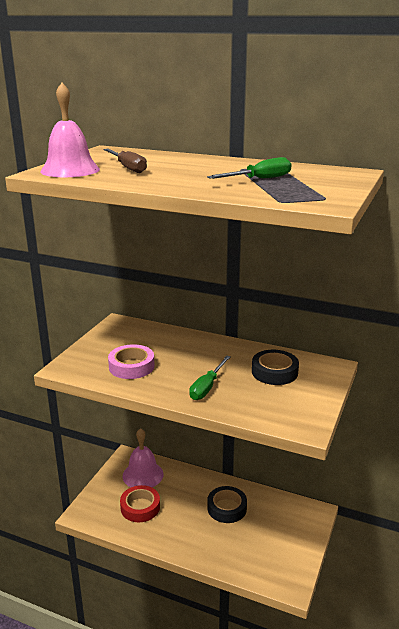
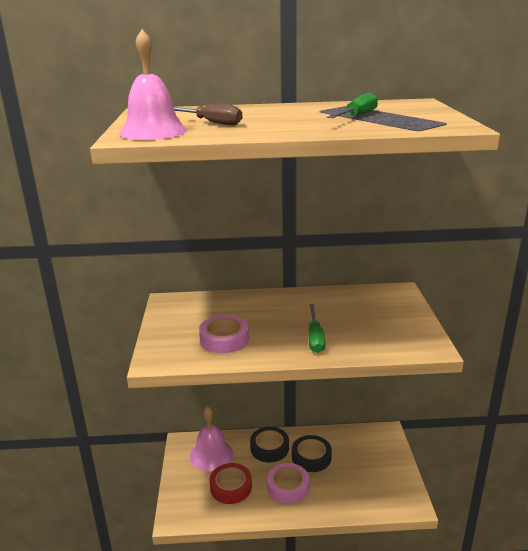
camera: 25 degrees left, 0 degrees up
black tape [252,350,299,385] -> black tape moved to [250,427,289,463]
none -> pink tape [267,463,309,504]

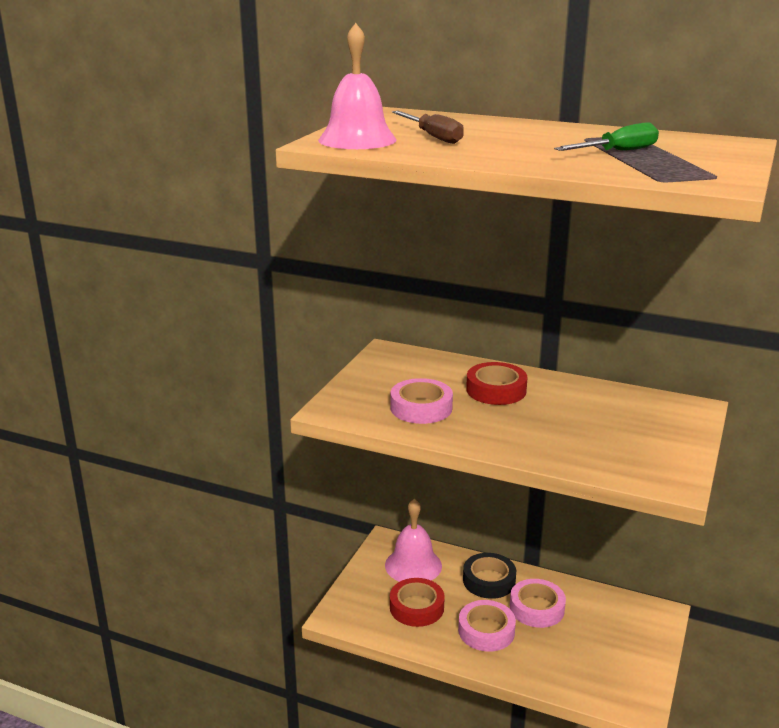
camera: 25 degrees right, 0 degrees up
black tape [292,435,332,472] -> pink tape [510,579,566,628]
green screwdriver [308,304,325,353] -> none
none -> red tape [466,362,528,405]

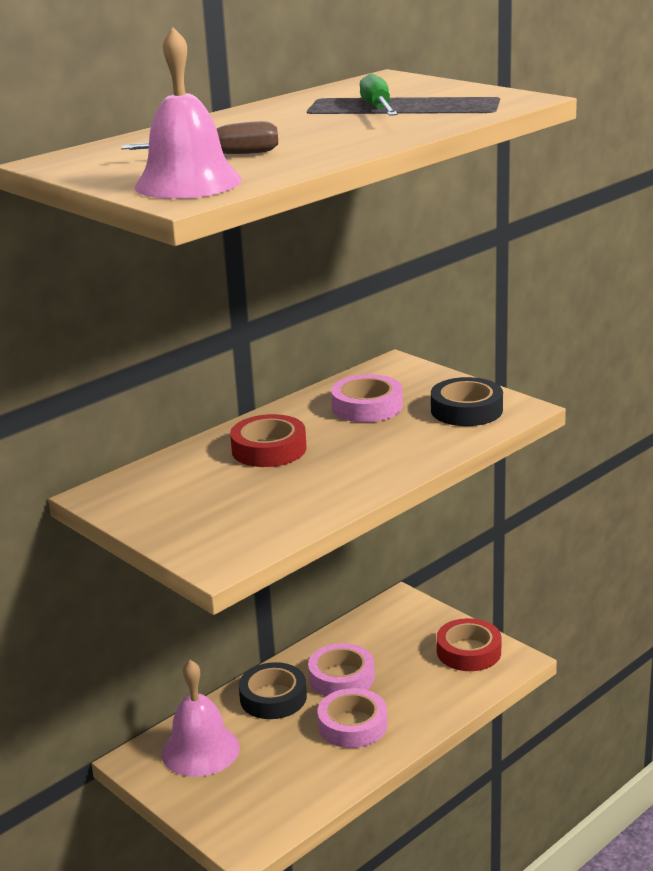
camera: 65 degrees left, 0 degrees up
red tape [390,578,445,627] -> red tape moved to [437,618,502,671]
pink tape [391,378,453,424] -> pink tape moved to [331,374,403,423]
none -> black tape [431,377,503,426]

